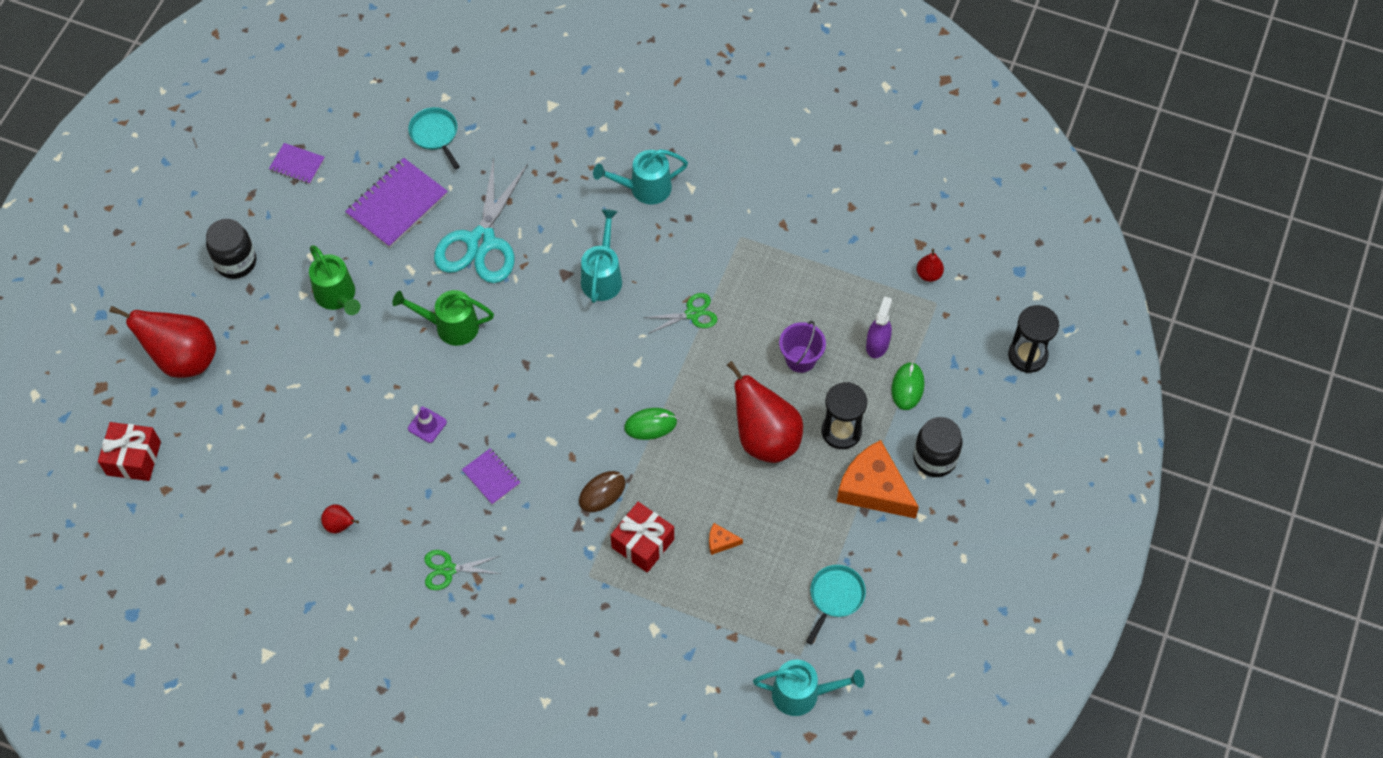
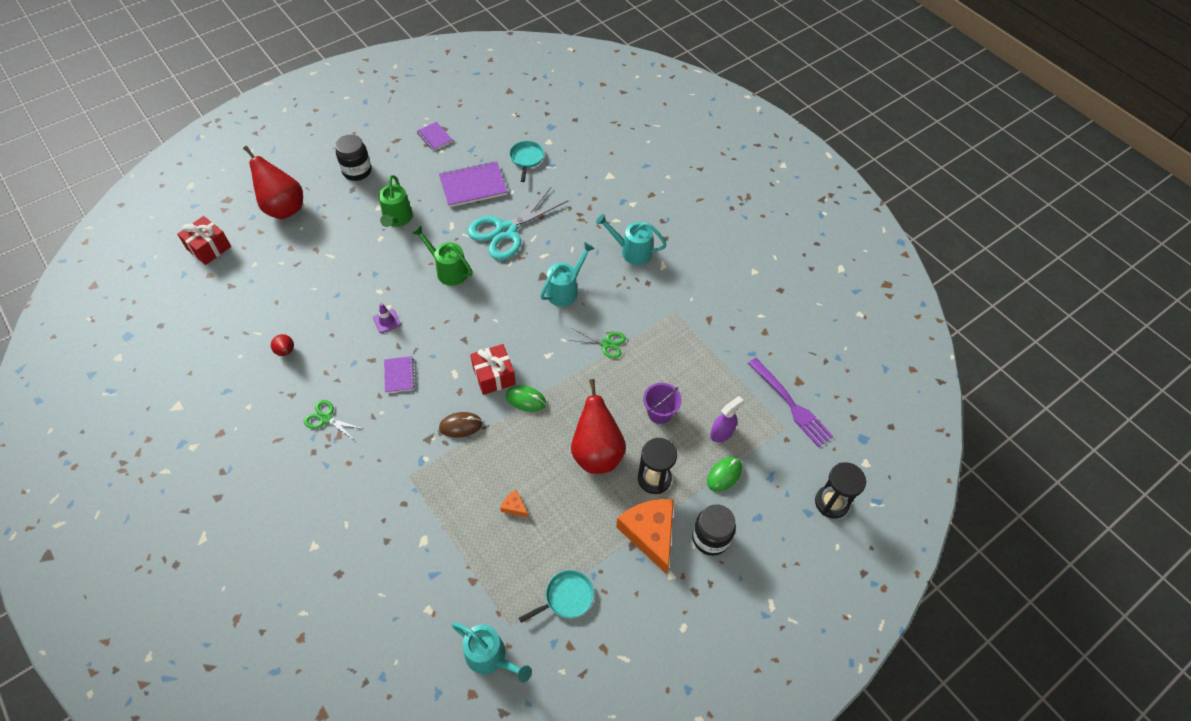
camera: 30 degrees right, 5 degrees down
red gift [610,502,674,573] -> red gift moved to [470,344,516,395]
red pear [916,249,944,282] -> purple fork [748,358,833,447]

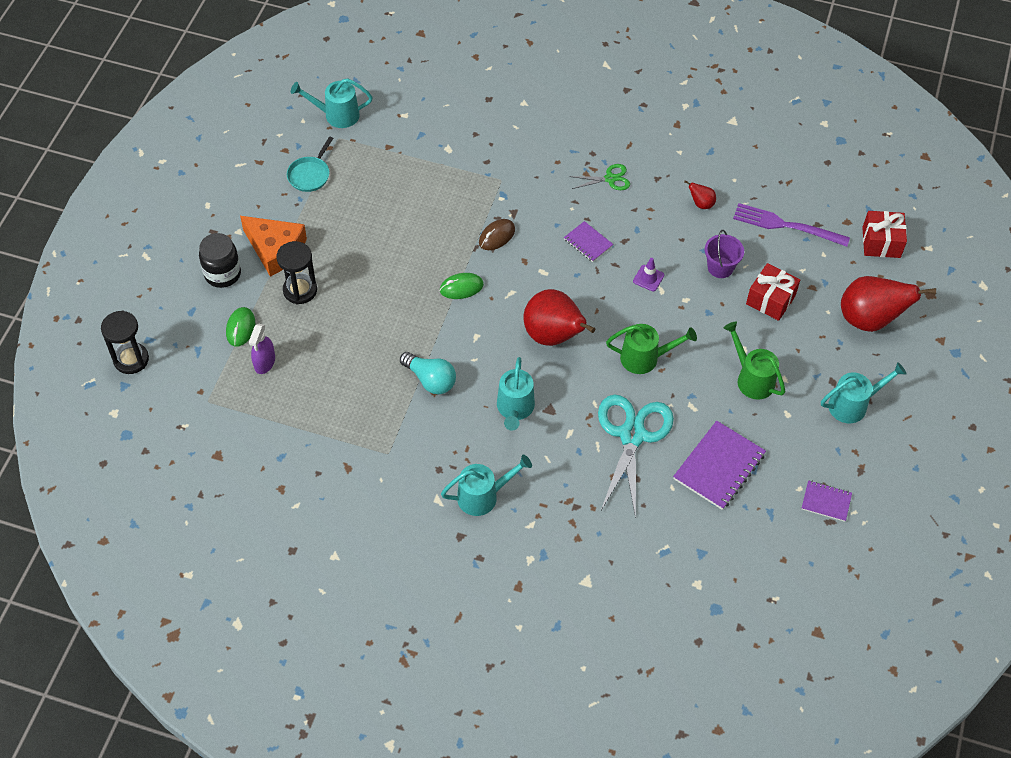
camera: 145 degrees right, 0 degrees up
black jar [335,135,372,181] -> turquoise watering can [821,362,907,423]
red gift [470,344,516,395] -> red gift moved to [746,263,800,321]
orange cheese [500,490,528,517] -> none
turquoise pan [509,141,544,182] -> none
green scissors [568,329,626,358] -> turquoise light bulb [400,352,456,394]
red pear [571,379,626,474] -> red pear moved to [524,289,595,346]
purple bucket [643,383,682,424] -> purple bucket moved to [705,230,744,278]
purple fork [748,358,833,447] -> purple fork moved to [733,203,850,247]

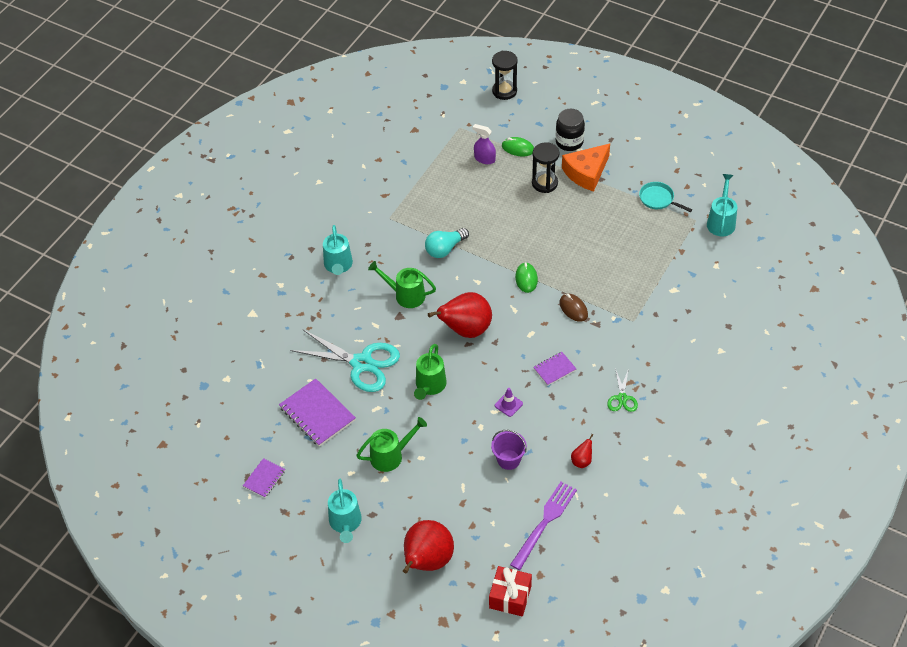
camera: 105 degrees right, 5 degrees down
turquoise watering can [497,357,535,431] -> green watering can [368,261,436,308]
red gift [746,263,800,321] -> none

